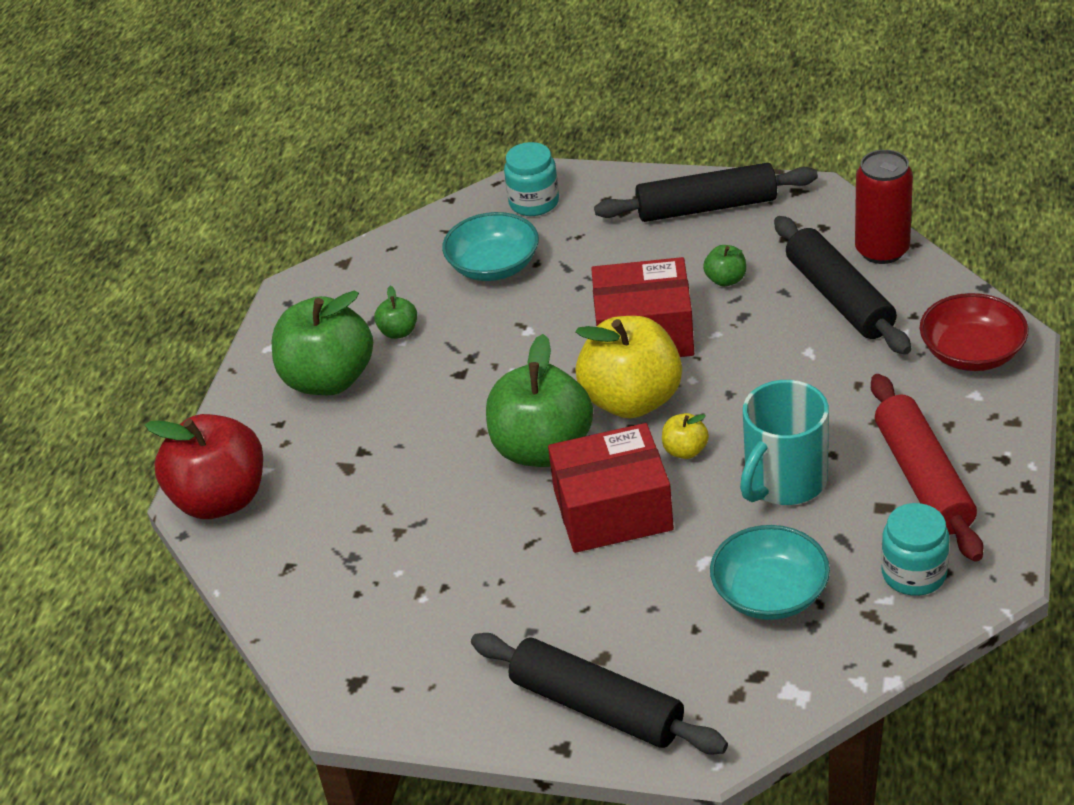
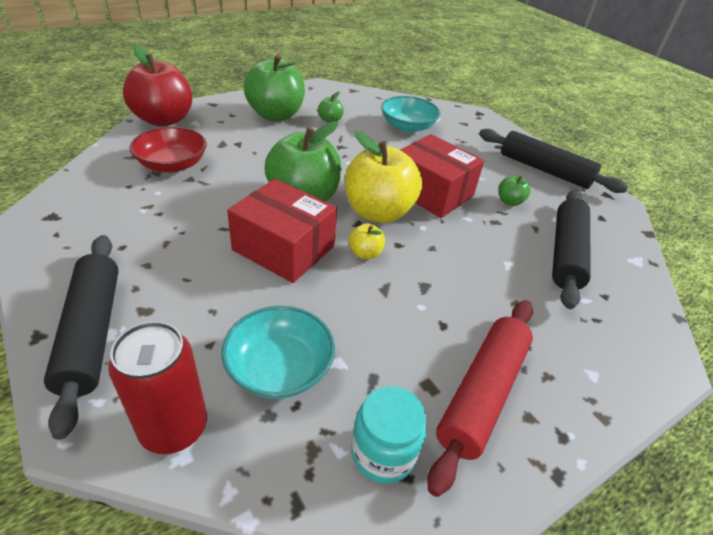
camera: 35 degrees right, 0 degrees up
turquoise jar [504,142,559,216] -> none
turquoise mug [740,380,829,505] -> none
red can [855,150,913,264] -> red can moved to [108,321,207,454]
red bowl [920,293,1029,371] -> red bowl moved to [129,127,207,173]

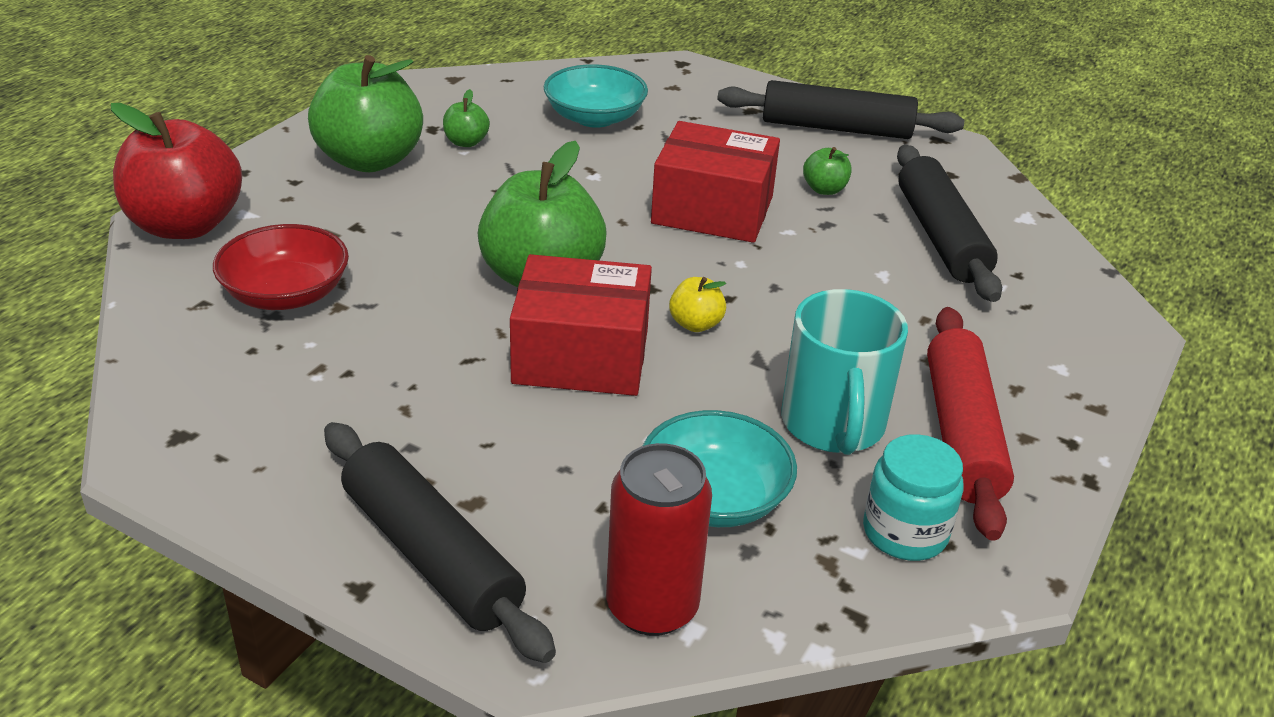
camera: 25 degrees left, 5 degrees down
yellow apple [345,131,422,223] -> none
none -> turquoise mug [781,289,908,455]

